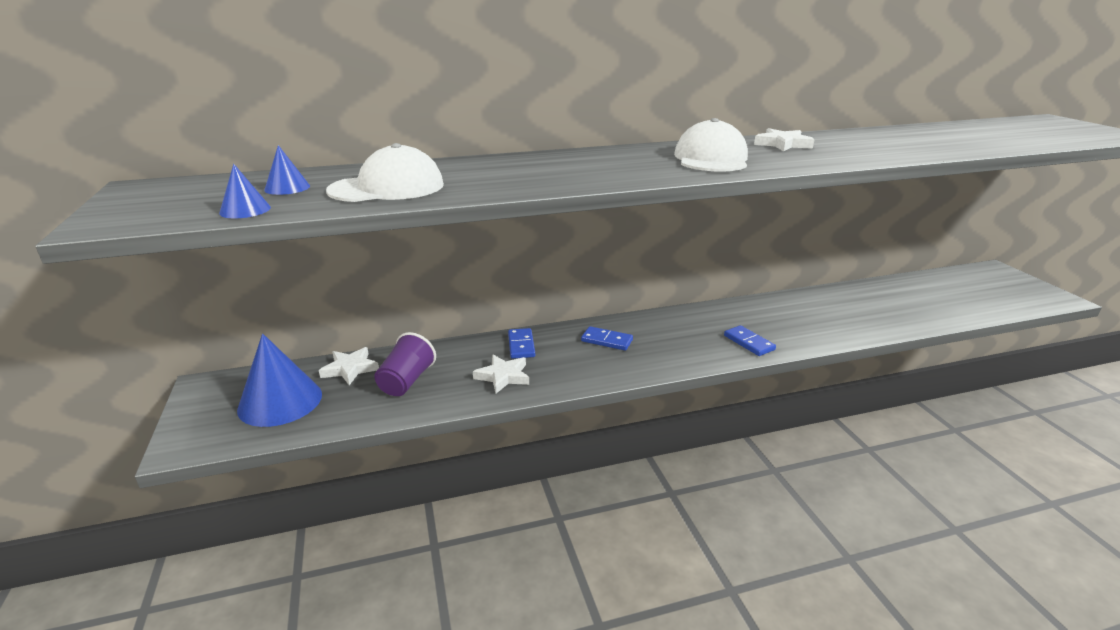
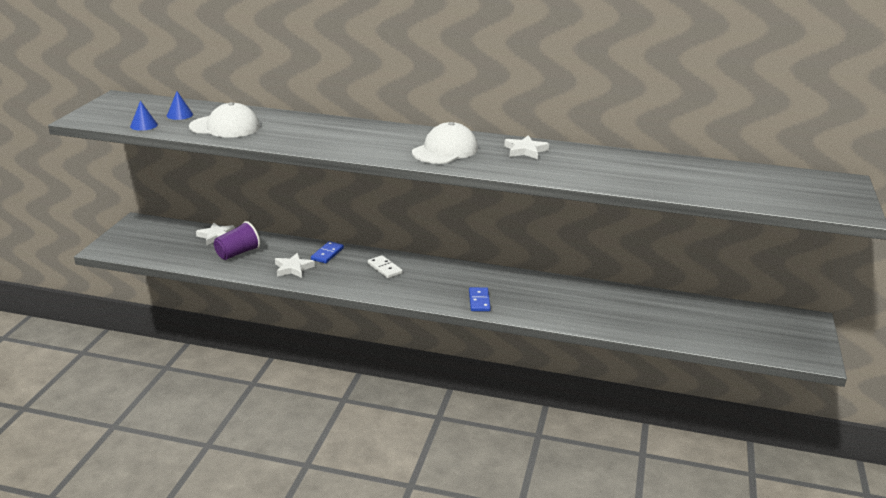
camera: 30 degrees right, 0 degrees up
blue cone [237,333,322,427] -> none
blue domino [581,326,633,350] -> white domino [368,255,403,278]

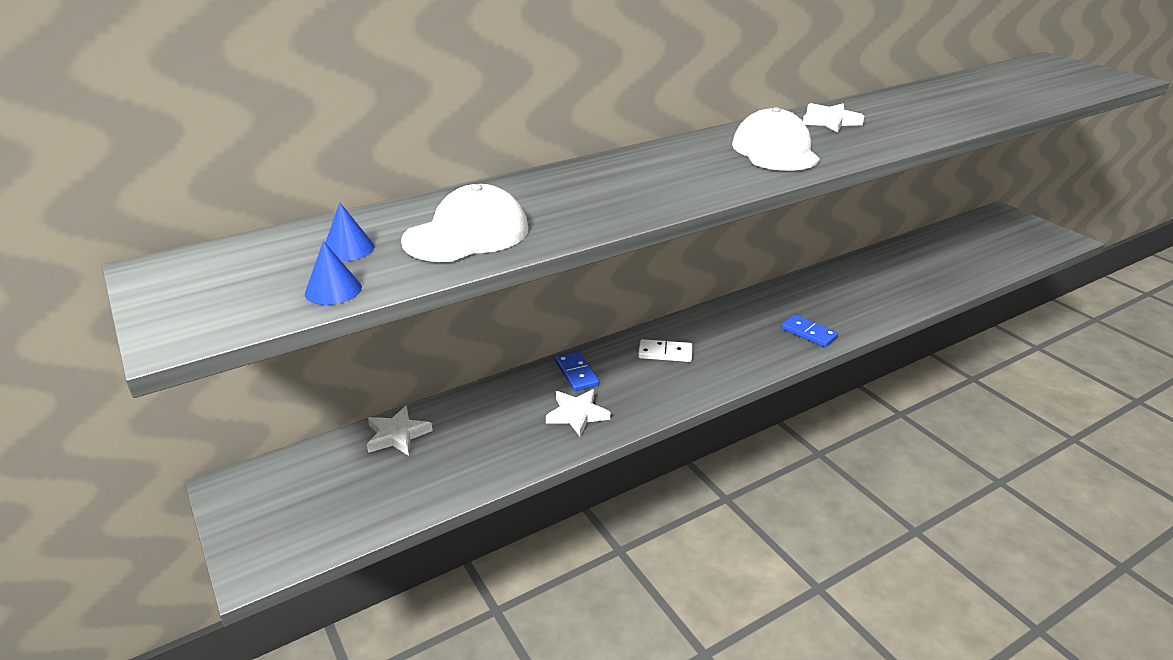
camera: 45 degrees left, 5 degrees up
purple cup [214,221,260,260] -> none

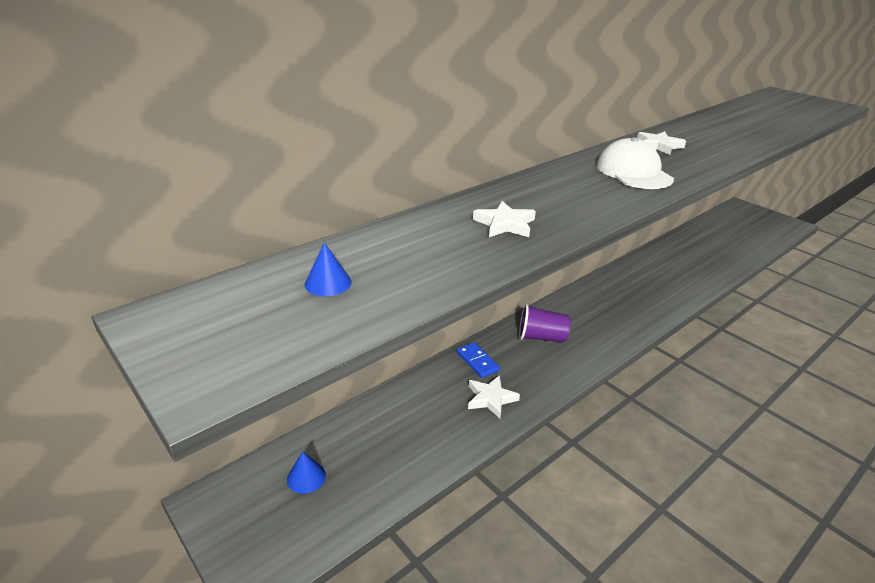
camera: 10 degrees left, 0 degrees up
blue cone [305,241,362,305] -> blue cone moved to [287,451,326,494]
white star [367,405,433,456] -> white star moved to [473,201,536,237]
white cap [401,184,528,262] -> none
white domino [638,339,693,362] -> purple cup [519,304,571,343]
blue domino [781,314,838,347] -> none

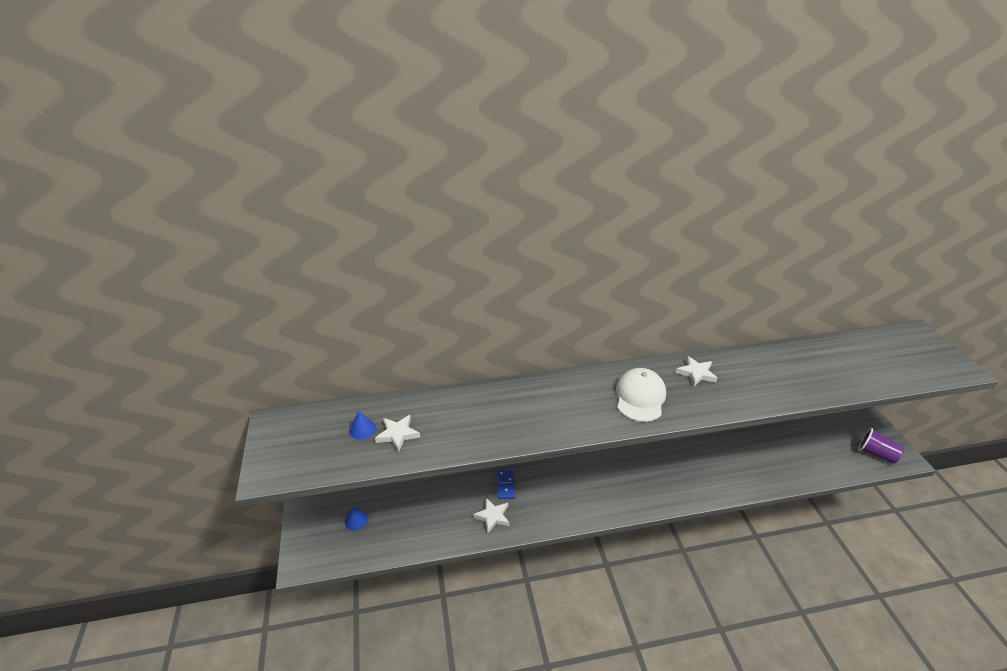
camera: 30 degrees right, 5 degrees up
white star [473,201,536,237] -> white star moved to [375,415,420,452]
purple cup [519,304,571,343] -> purple cup moved to [858,428,904,464]

